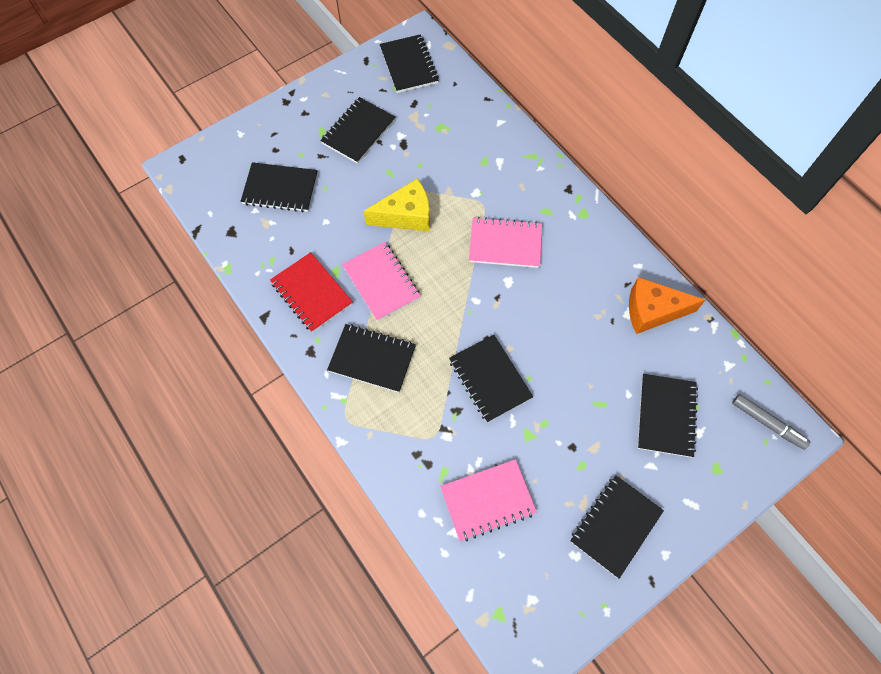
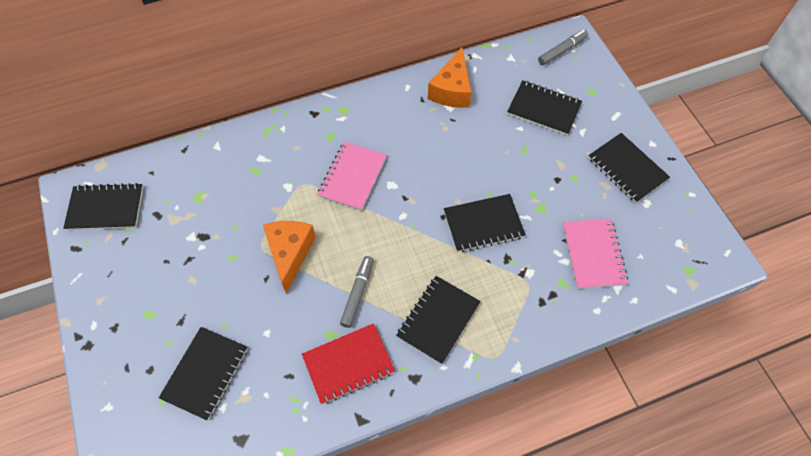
camera: 75 degrees left, 5 degrees down
black notebook [320,97,396,164] -> none
pink notebook [342,242,421,321] -> grey marker [340,256,374,328]
yellow cheese [364,179,430,232] -> orange cheese [263,221,316,294]

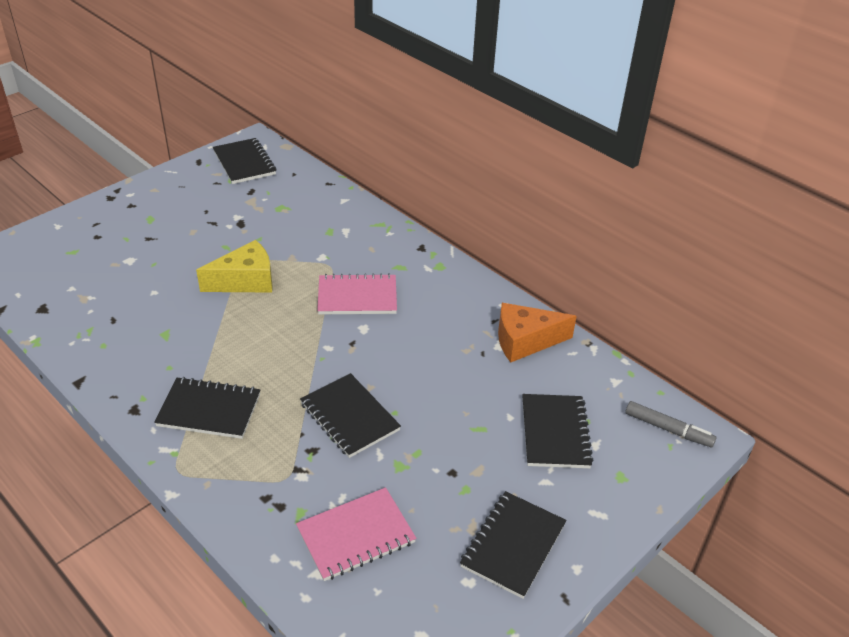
camera: 65 degrees right, 20 degrees down
black notebook [159,327,248,420] -> none
orange cheese [263,221,316,294] -> yellow cheese [196,240,272,292]
red notebook [302,323,395,404] -> none
grey marker [340,256,374,328] -> none

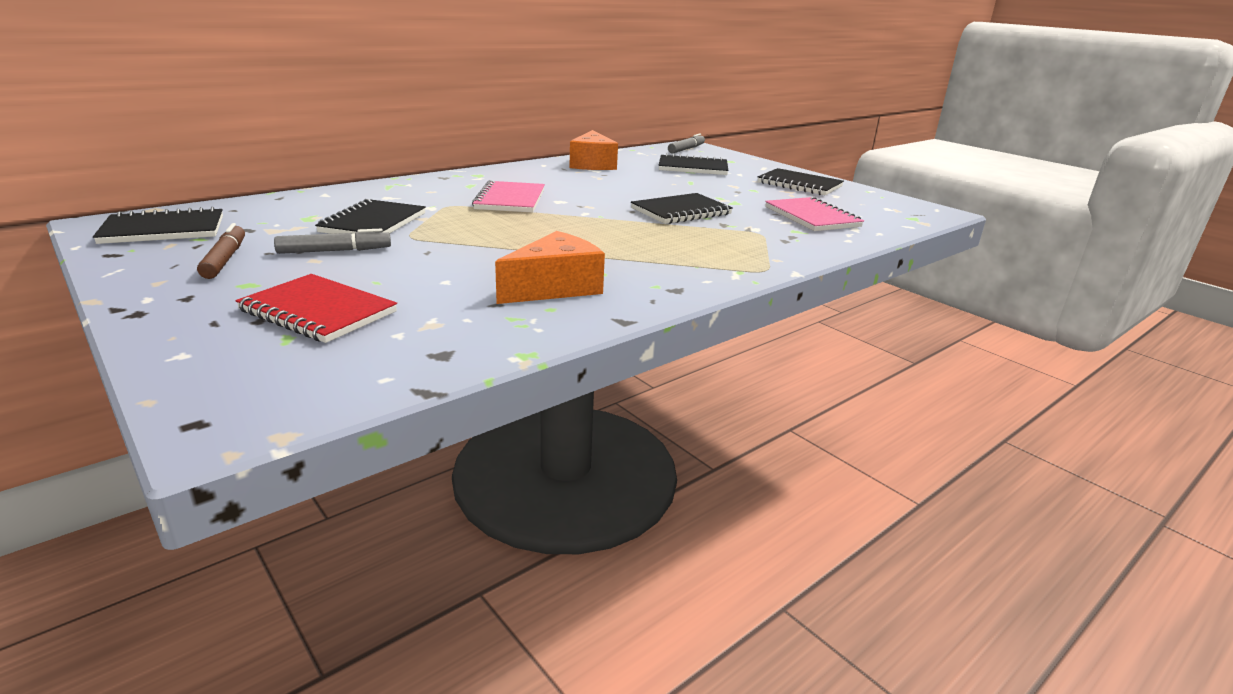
camera: 85 degrees left, 15 degrees down
black notebook [154,377,260,439] -> black notebook moved to [315,199,426,234]
yellow cheese [196,240,272,292] -> none
none -> brown marker [197,223,245,279]
none -> red notebook [236,274,397,343]
none -> grey marker [274,229,391,254]
none -> orange cheese [495,231,605,304]

